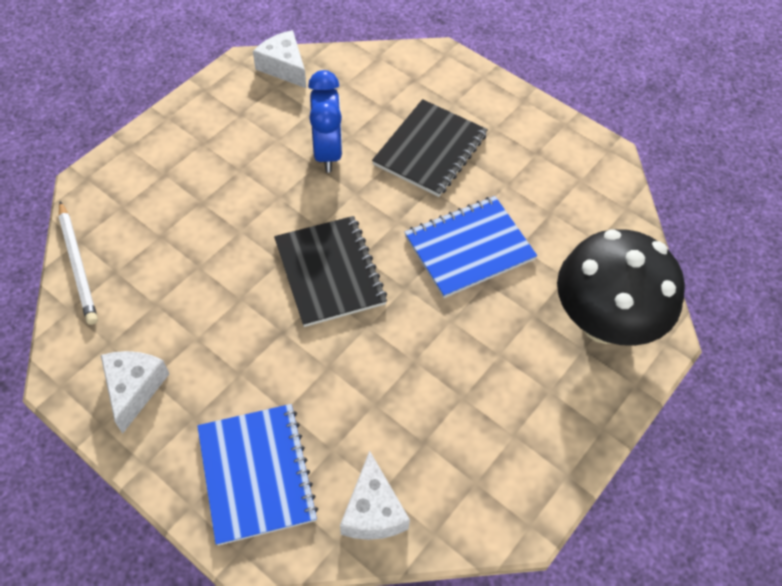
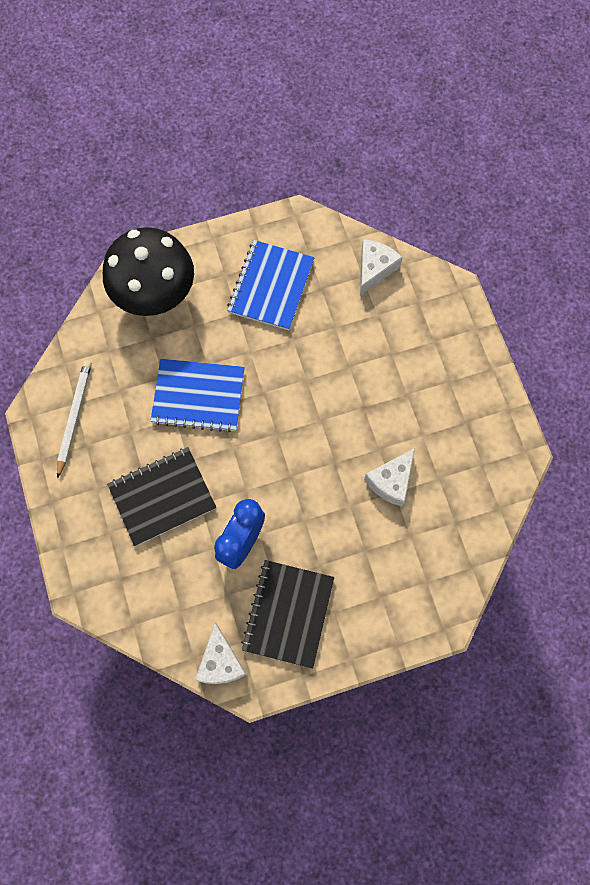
camera: 145 degrees left, 15 degrees up
white pencil [59,201,98,325] -> white pencil moved to [57,361,92,479]
white cheese [101,351,169,434] -> white cheese moved to [364,448,415,507]
blue notebook [197,404,318,546] -> blue notebook moved to [227,240,314,330]
black notebook [274,216,387,327] -> black notebook moved to [241,560,334,668]

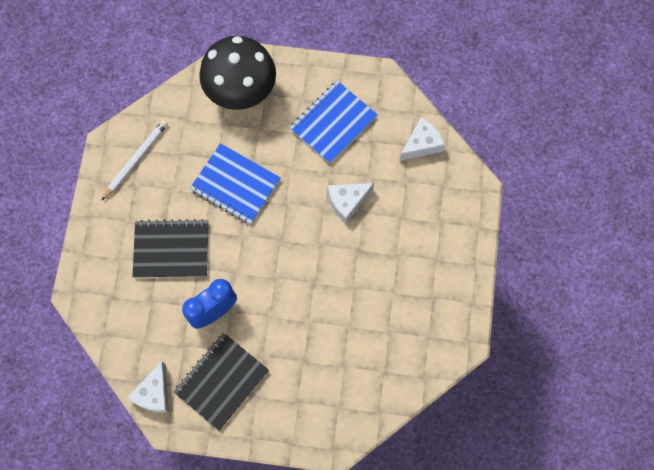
camera: 25 degrees right, 0 degrees up
white cheese [364,448,415,507] -> white cheese moved to [328,183,374,223]

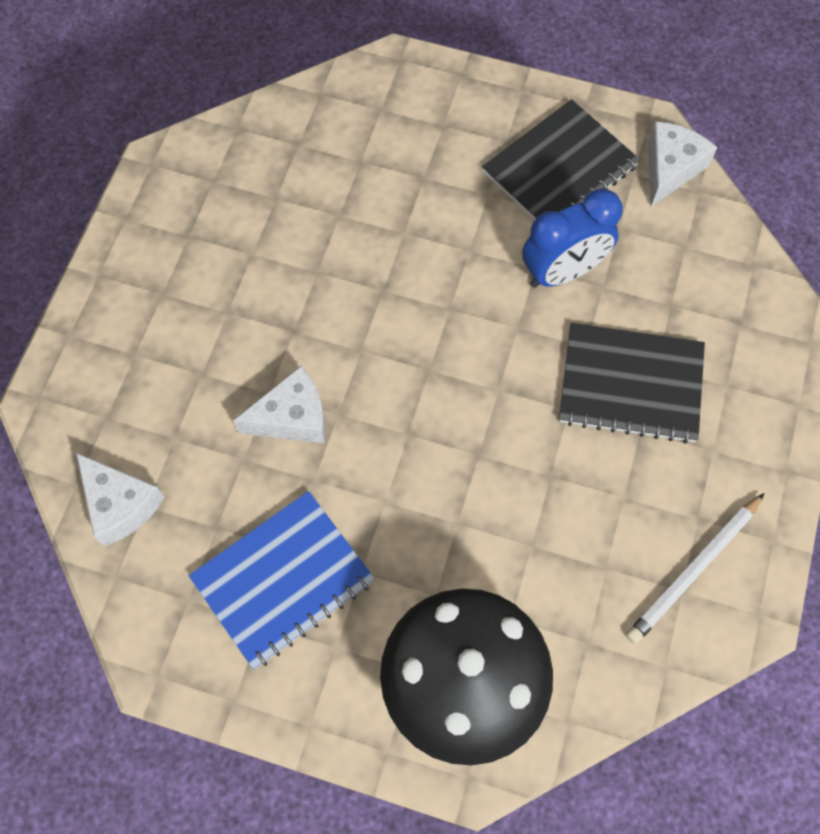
camera: 170 degrees left, 5 degrees down
blue notebook [190,143,281,224] -> none
white cheese [399,117,445,161] -> white cheese turned 105 degrees counterclockwise [76,453,165,546]

